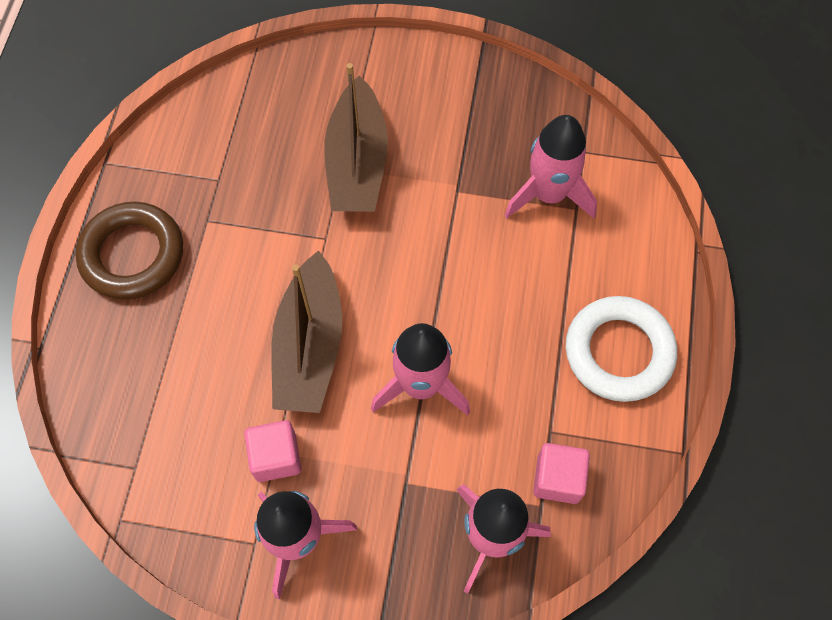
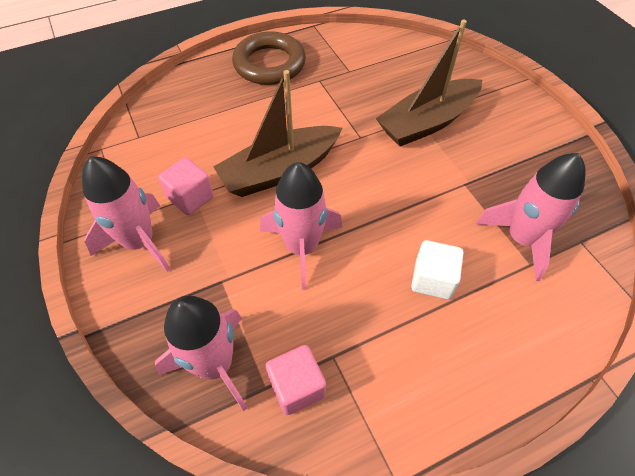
camera: 55 degrees right, 10 degrees down
white ring [566,296,677,402] -> none
none -> white cube [411,240,463,299]

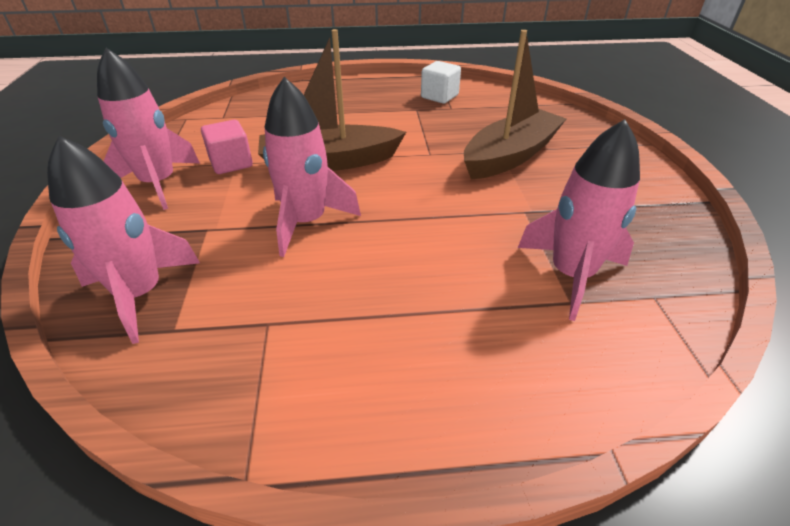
camera: 20 degrees right, 15 degrees down
brown ring [232,31,306,85] -> none
pink cube [266,345,326,415] -> none
brown boat [376,20,482,146] -> brown boat turned 150 degrees clockwise [464,30,566,180]
white cube [411,240,463,299] -> white cube moved to [421,61,461,103]

